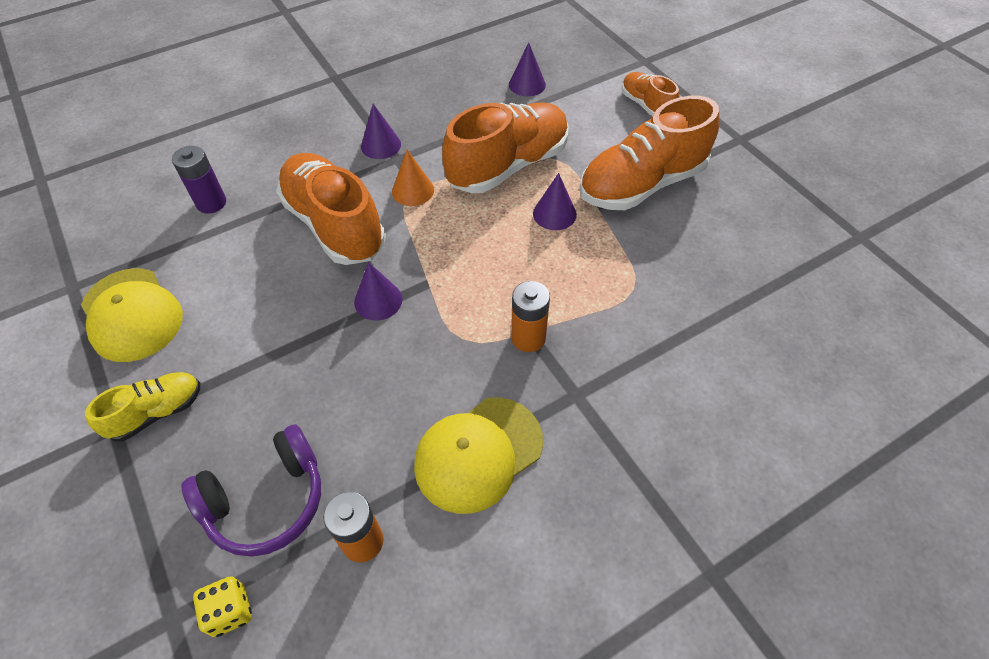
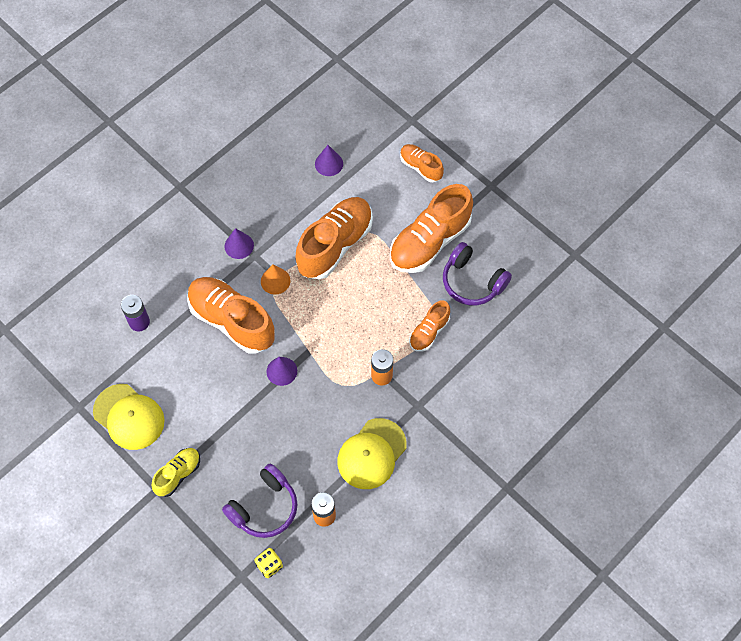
camera: 15 degrees left, 10 degrees up
purple cone [533,173,577,230] -> none
none -> orange shoe [409,300,450,352]
none -> purple headphones [443,242,512,305]

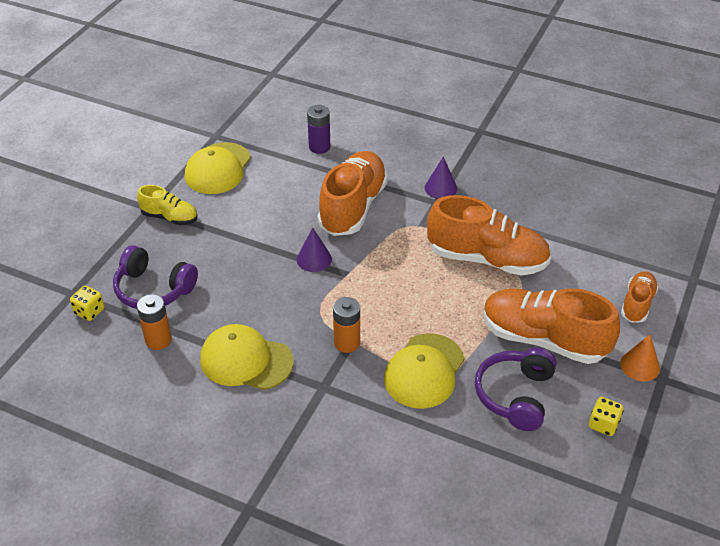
camera: 70 degrees right, 20 degrees down
orange cone [261,264,291,295] -> orange cone moved to [620,335,660,381]
purple cone [315,145,343,176] -> none
orange shoe [409,300,450,352] -> yellow cap [384,333,464,409]
none -> yellow dice [589,397,624,436]

